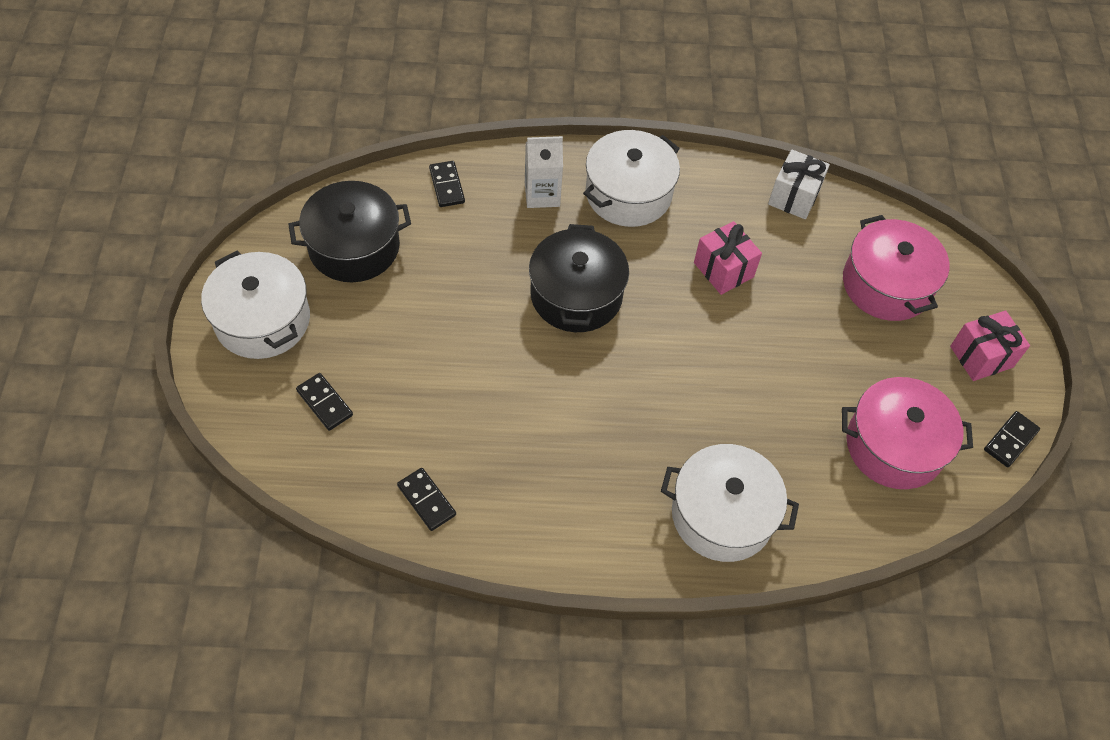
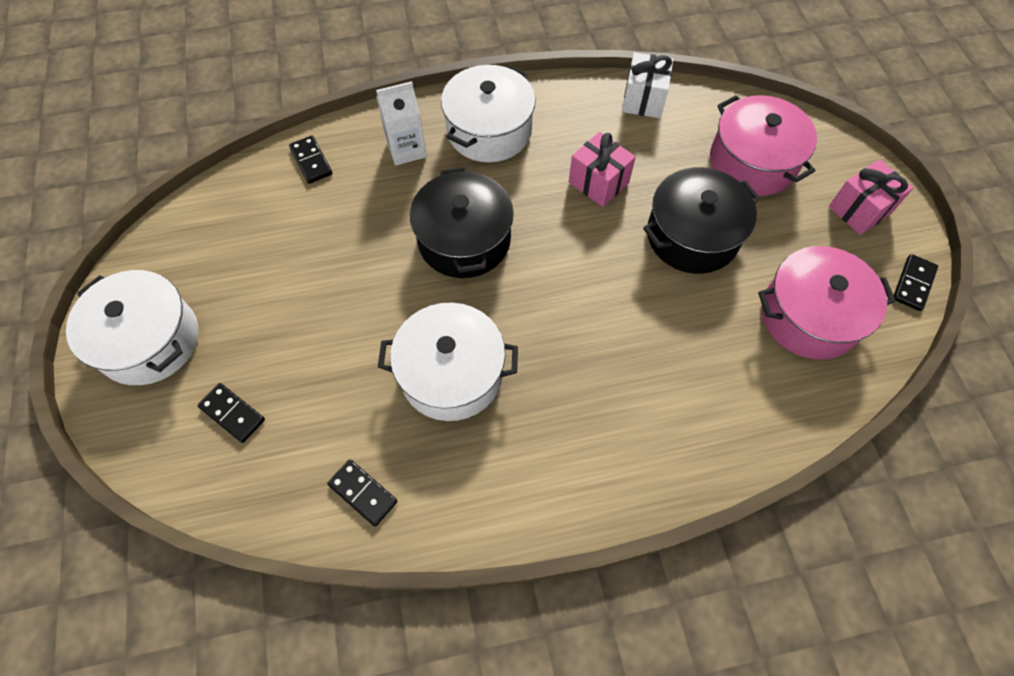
camera: 10 degrees left, 5 degrees up
black pot [288,181,411,282] -> black pot moved to [643,167,761,274]
white pot [661,444,799,562] -> white pot moved to [378,303,518,421]

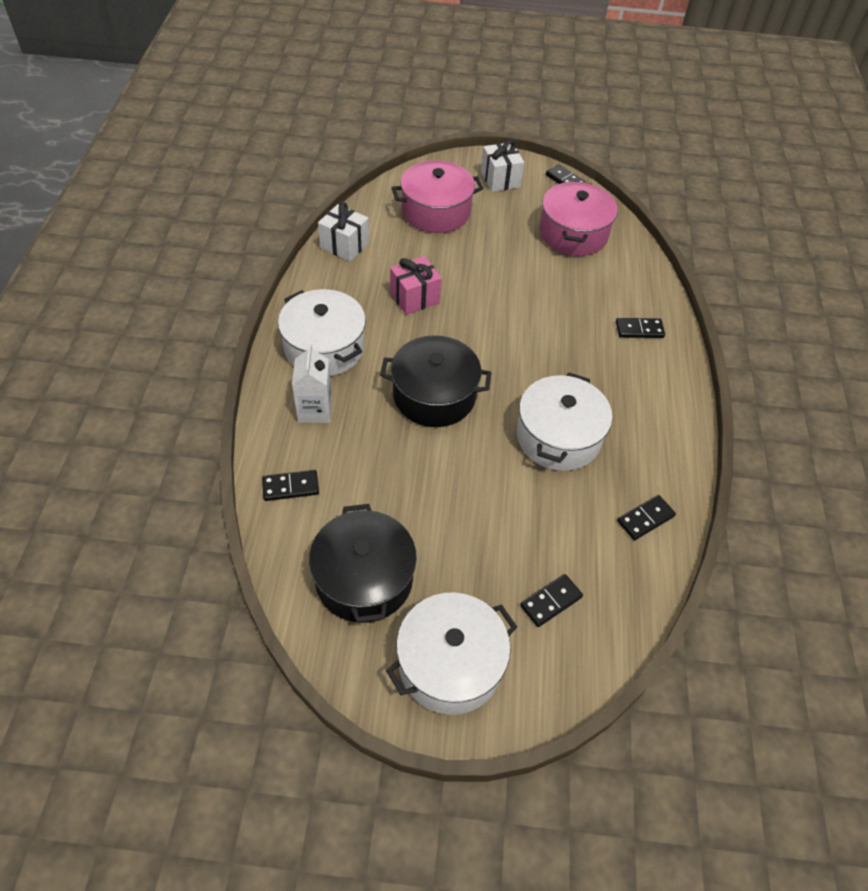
camera: 75 degrees left, 10 degrees down
black pot [643,167,761,274] -> black pot moved to [309,504,417,623]
pink gift [829,159,913,235] -> white gift [481,140,524,192]
none -> black domino [616,318,665,338]

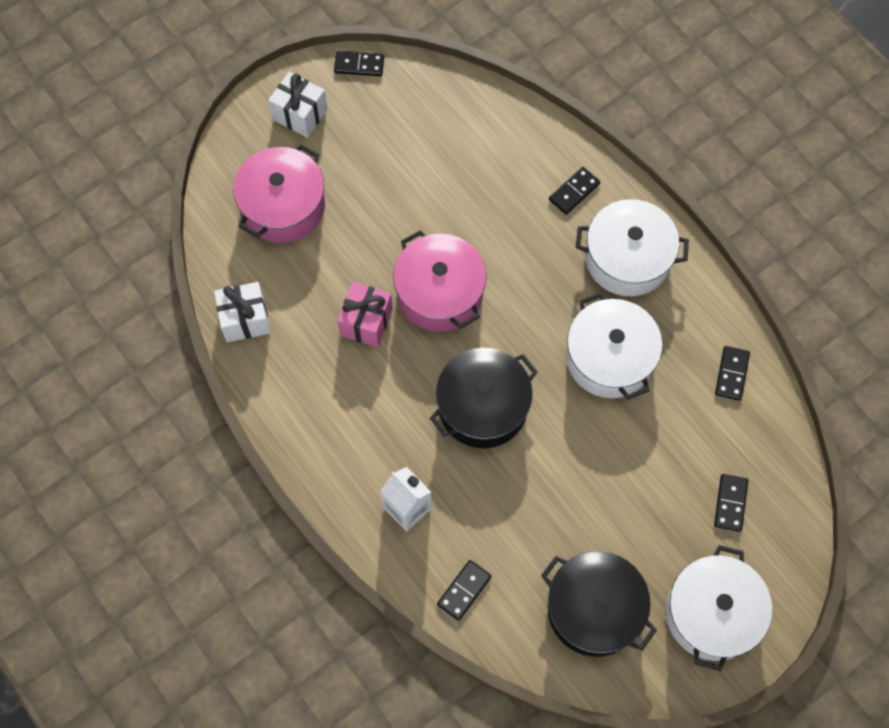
camera: 40 degrees left, 15 degrees up
white pot [278,289,366,376] -> white pot moved to [576,199,689,296]
pink pot [539,181,618,256] -> pink pot moved to [393,230,487,332]

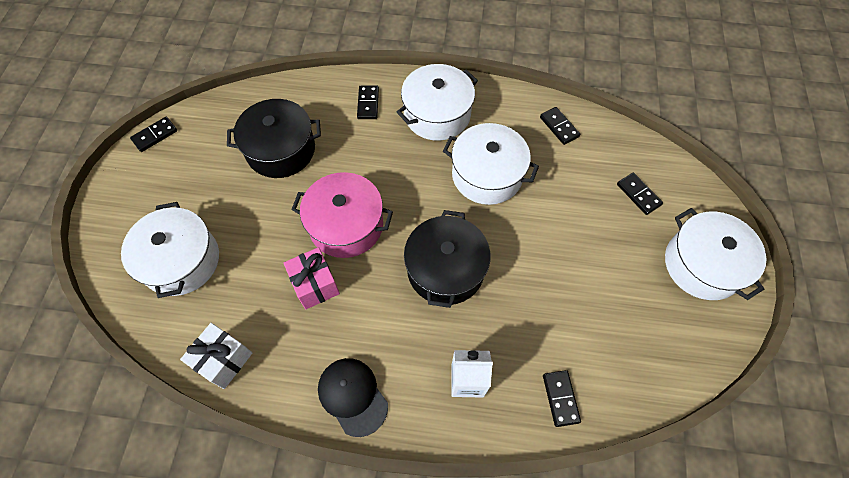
camera: 45 degrees left, 5 degrees down
pink pot [233,144,325,243] -> white pot [121,202,219,298]
white gift [268,72,328,138] -> none
black pot [541,551,657,657] -> black pot moved to [227,99,321,178]
none -> black cap [318,358,388,437]

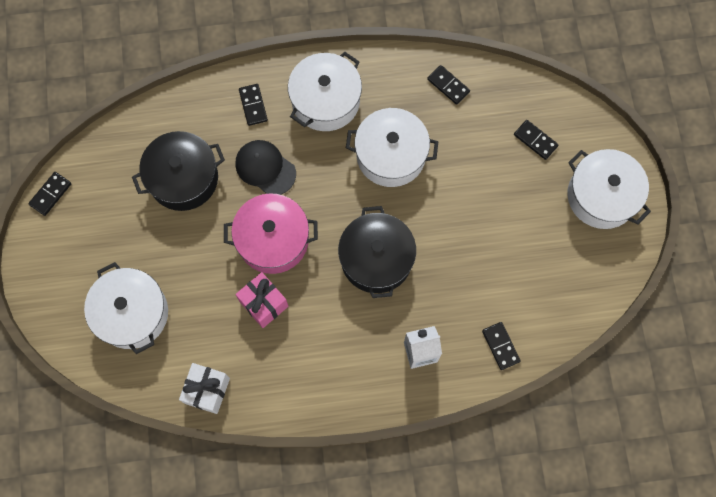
camera: 15 degrees left, 10 degrees up
black cap [318,358,388,437] -> black cap moved to [235,140,296,195]

